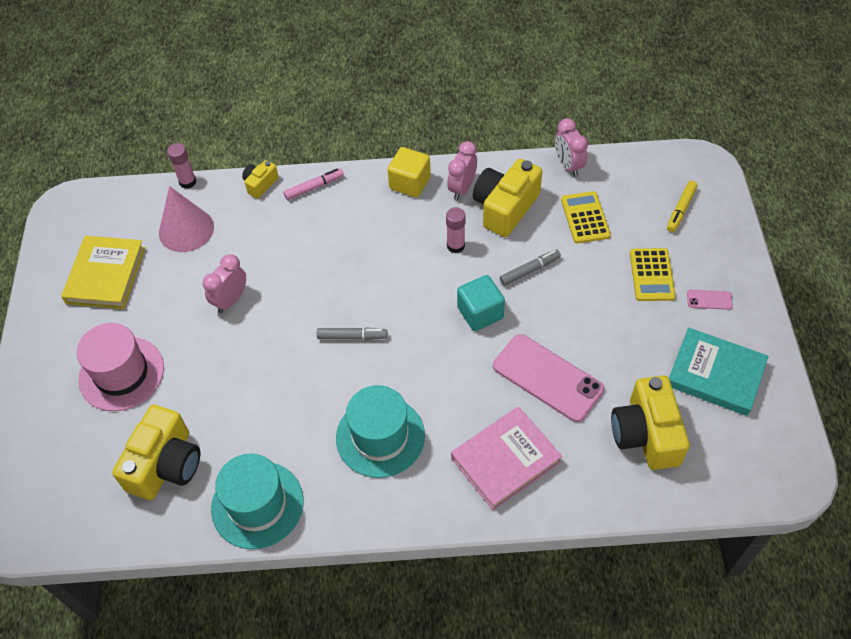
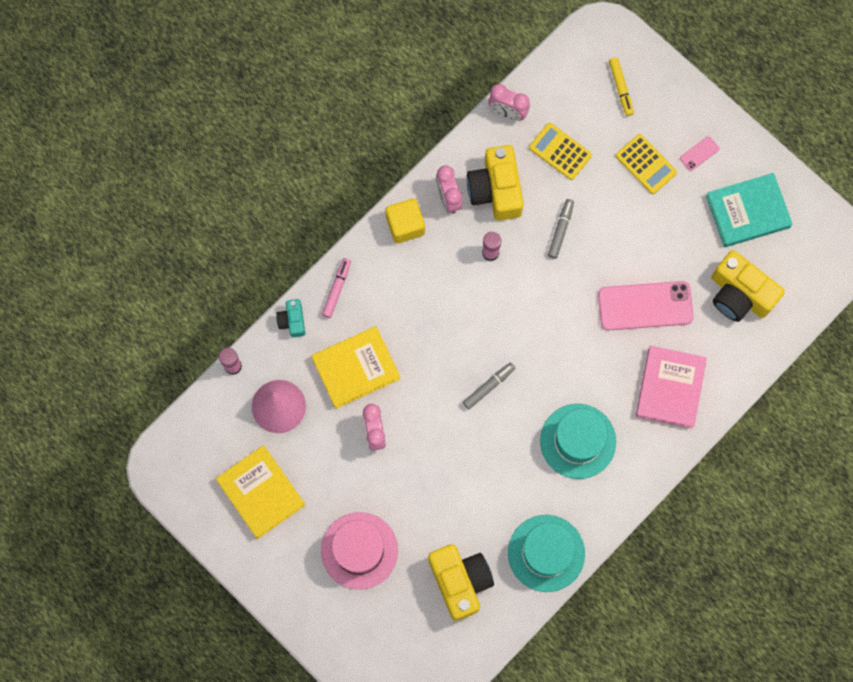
camera: 45 degrees left, 20 degrees up
yellow camera [242,160,279,199] -> turquoise camera [276,299,305,338]
turquoise cube [457,275,505,331] -> none
none -> yellow book [312,326,400,409]

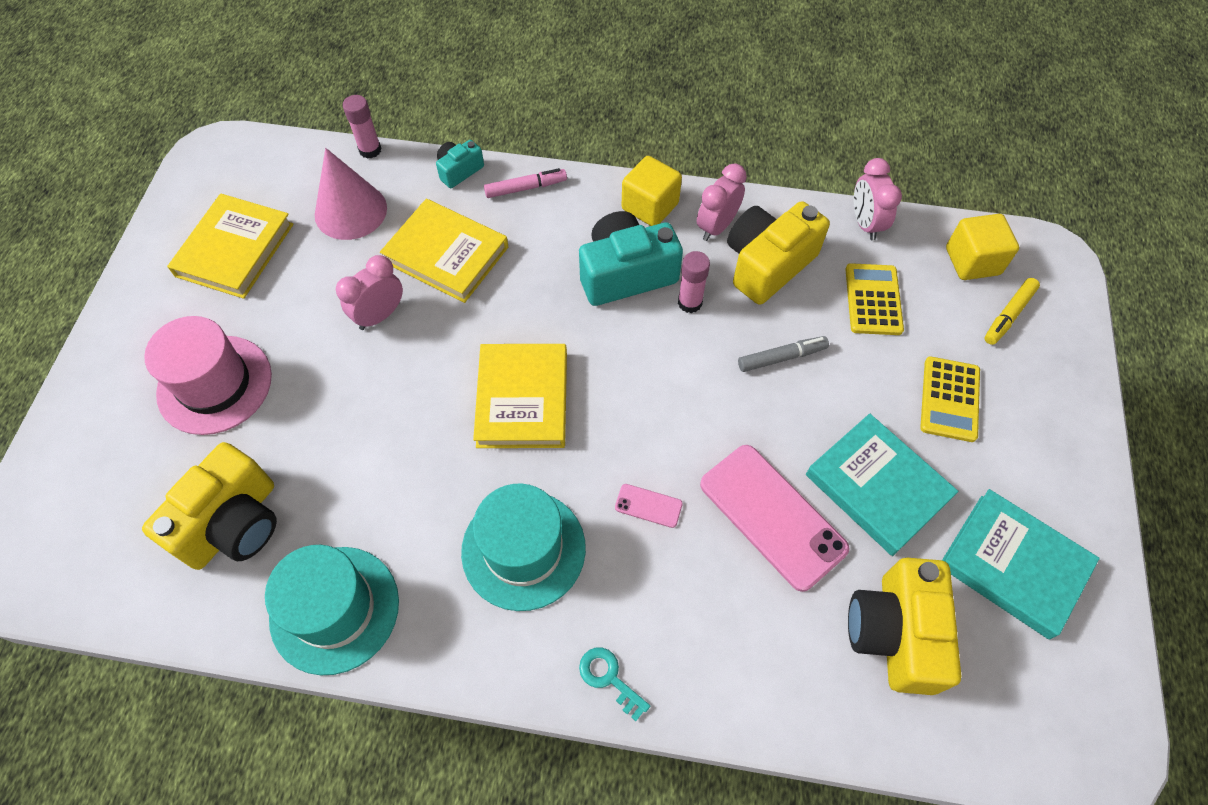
camera: 55 degrees right, 15 degrees down
grey marker [463,362,516,409] -> yellow book [473,344,567,448]
pink book [636,346,707,429] -> none
pink phone [680,136,719,171] -> pink phone moved to [615,484,683,528]
none -> turquoise camera [579,211,683,306]
none -> turquoise key [579,647,650,721]
none -> turquoise book [806,414,959,556]
none -> yellow cube [946,214,1019,280]

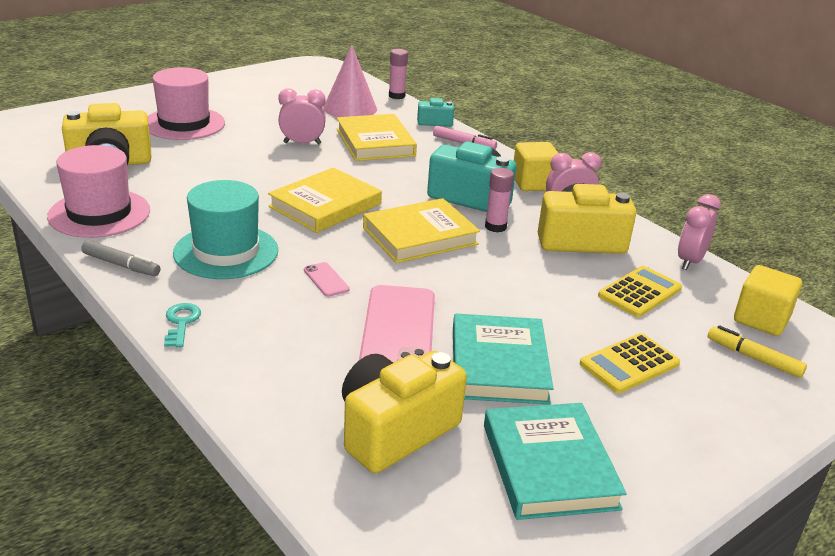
camera: 40 degrees right, 30 degrees down
yellow book [167,193,293,299] -> yellow book moved to [363,198,480,263]
turquoise hat [265,545,399,675] -> pink hat [47,145,150,238]
grey marker [738,336,829,372] -> grey marker moved to [81,240,160,276]
yellow marker [984,278,1040,345] -> yellow marker turned 45 degrees clockwise [708,325,807,378]

